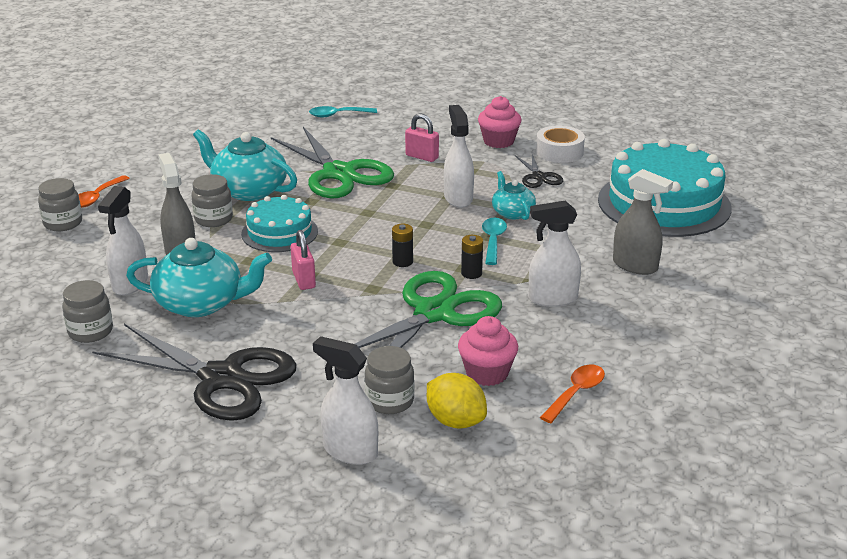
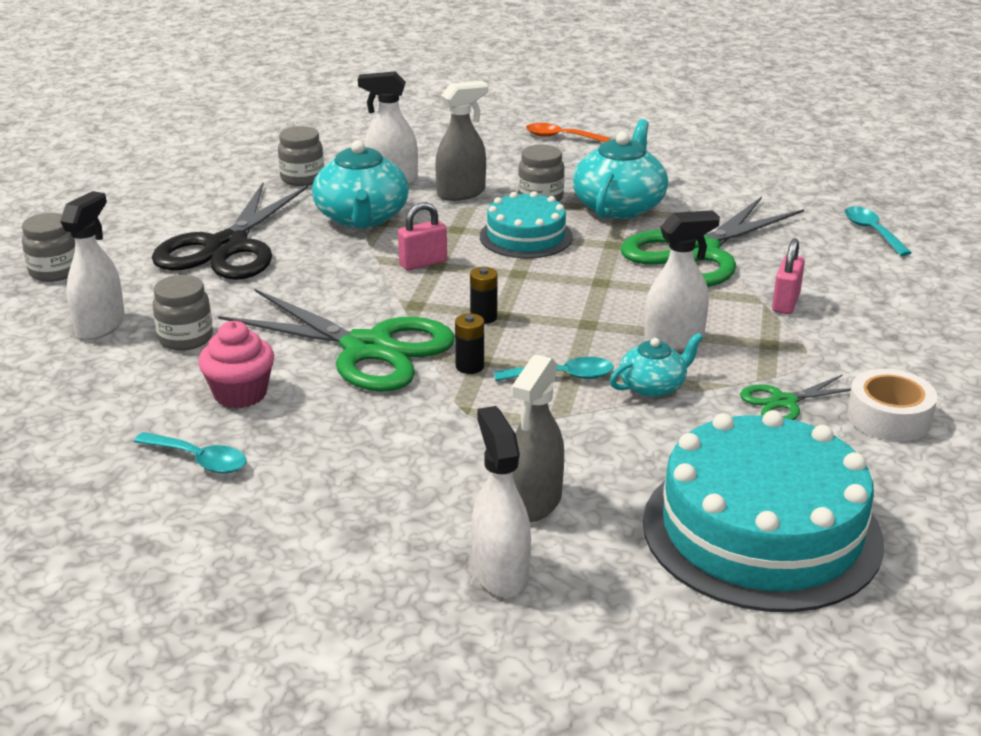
camera: 80 degrees right, 0 degrees up
grey jar [38,178,82,231] -> grey jar moved to [22,213,75,282]
yellow lemon [427,373,487,429] -> none
pink cupcake [478,96,522,148] -> none
black scissors [515,154,563,188] -> green scissors [740,375,851,420]
white spray bottle [529,200,581,307] -> white spray bottle moved to [471,406,531,598]
orange spoon [540,365,605,423] -> turquoise spoon [134,432,247,473]

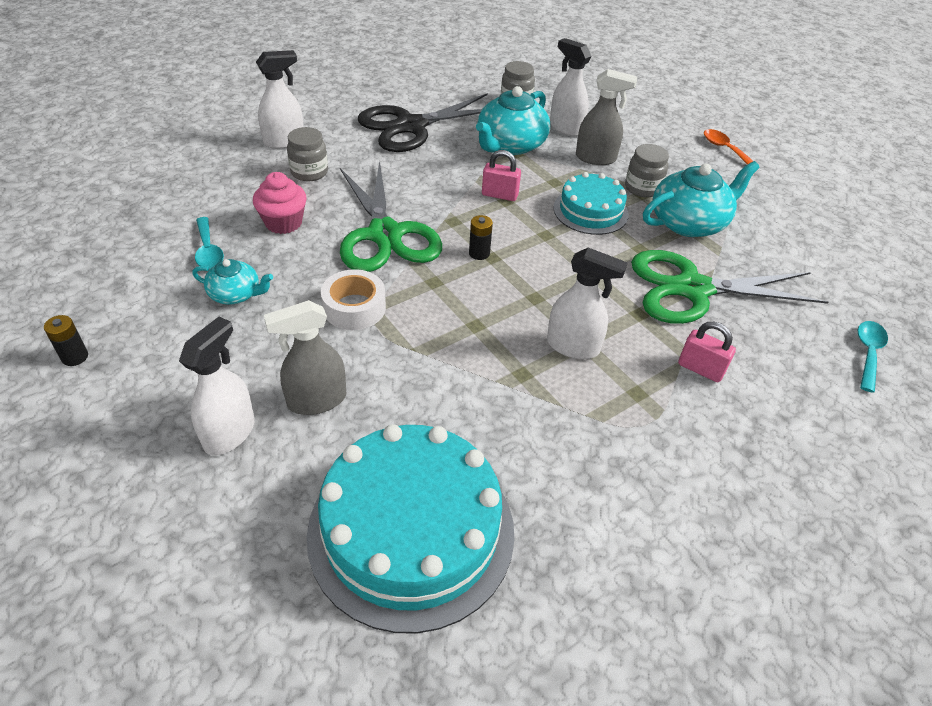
camera: 40 degrees right, 15 degrees up
grey jar [22,213,75,282] -> none
black battery [455,313,484,374] -> black battery moved to [44,315,88,366]
turquoise spoon [494,357,614,381] -> none
turquoise teapot [610,333,703,397] -> turquoise teapot moved to [192,259,273,305]
green scissors [740,375,851,420] -> none
pink padlock [772,238,805,314] -> pink padlock turned 60 degrees clockwise [678,322,736,382]
white tape [847,369,937,441] -> white tape moved to [321,269,386,330]

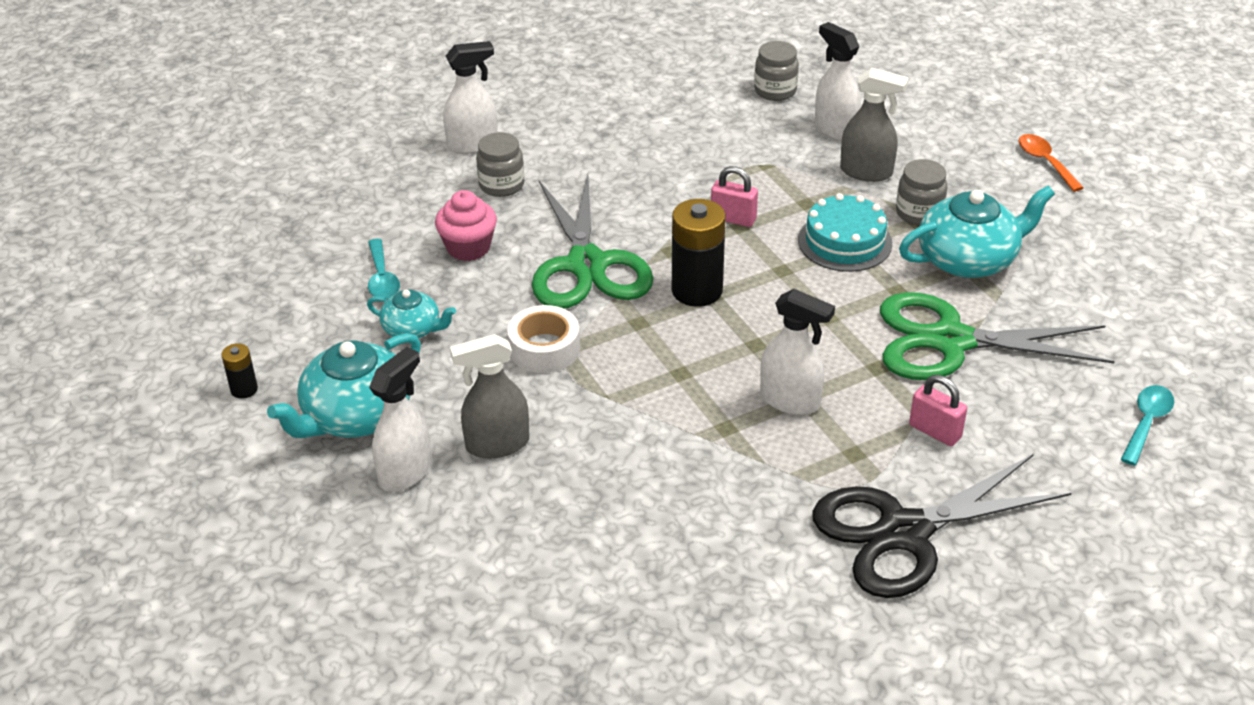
camera: 10 degrees right, 5 degrees down
turquoise cake [307,424,514,633] -> none
black scissors [358,93,488,152] -> black scissors moved to [813,454,1071,598]
black battery [469,215,493,260] -> black battery [672,199,726,307], size x2.03
turquoise teapot [476,86,550,155] -> turquoise teapot moved to [267,333,421,438]

